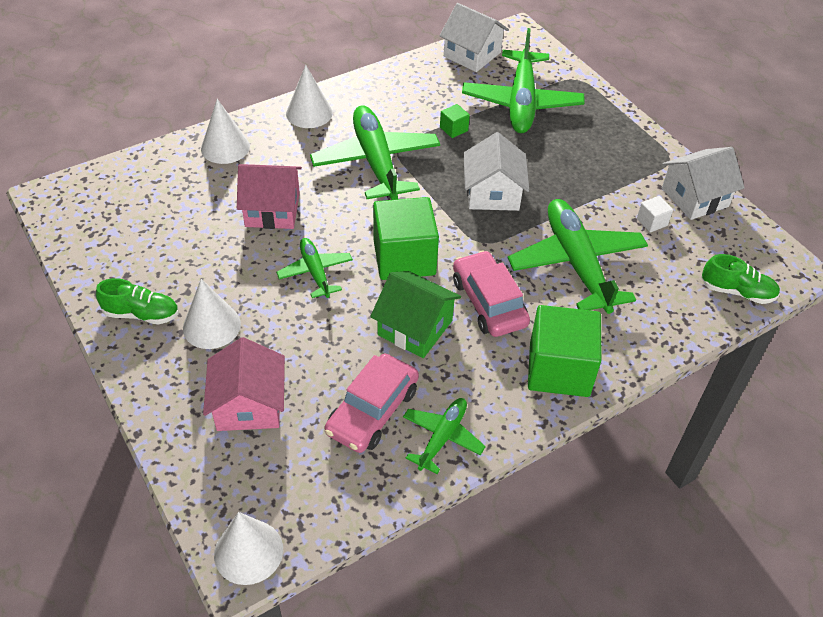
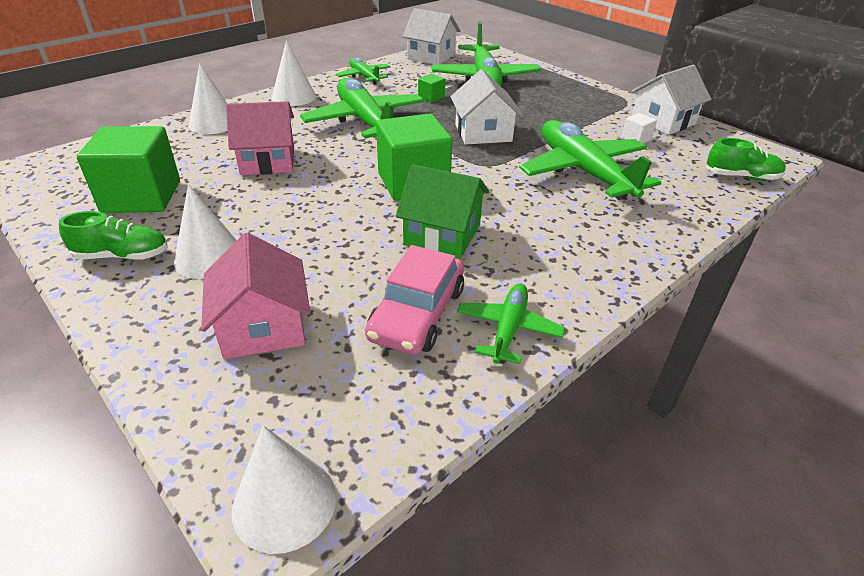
camera: 10 degrees left, 10 degrees down
green plane [276,238,353,298] -> green plane moved to [336,58,390,85]
pink car [453,251,530,337] -> none
green cube [528,305,602,397] -> green cube moved to [77,126,180,213]

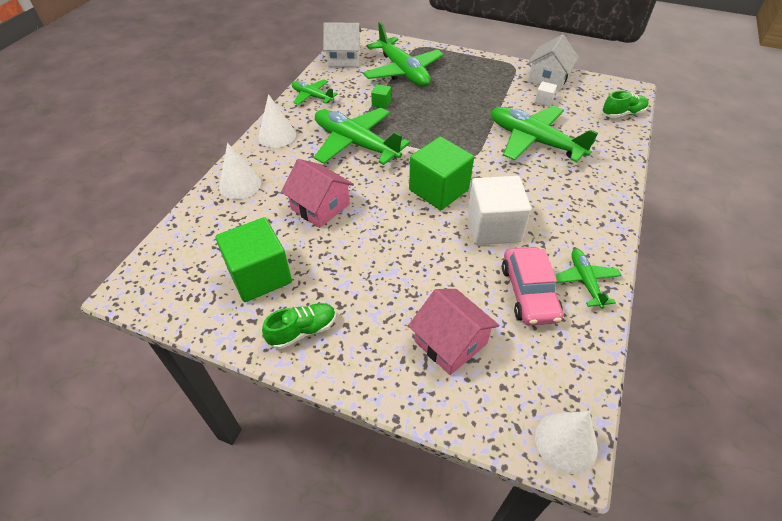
camera: 25 degrees left, 10 degrees up
white cone [174,184,237,279] -> none
pink house [226,101,294,175] -> pink house turned 75 degrees clockwise [281,159,354,228]
green house [396,164,489,259] -> white cube [467,176,531,245]
white house [450,69,523,145] -> none

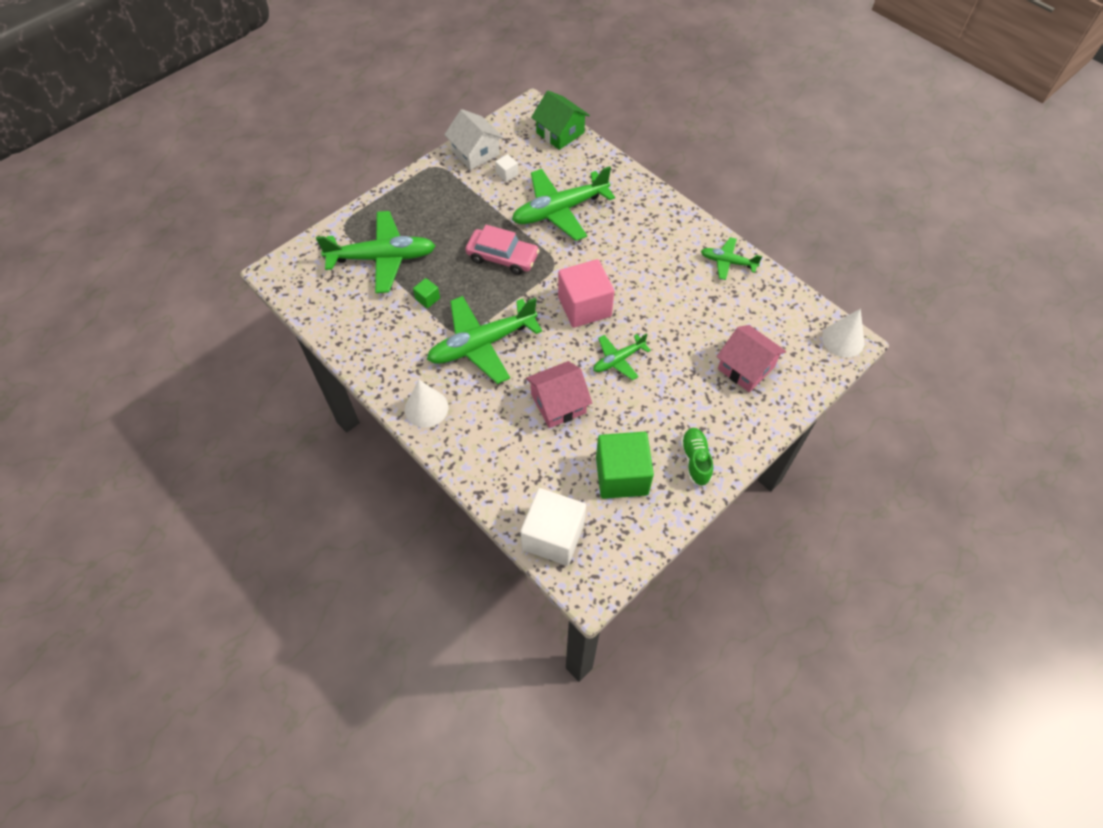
camera: 65 degrees left, 10 degrees up
white cone [219,143,261,199] -> none
green plane [292,79,338,105] -> green plane moved to [593,333,651,380]
white house [323,22,362,67] -> none
pink house [408,289,499,375] -> pink house turned 60 degrees clockwise [717,325,786,392]
green cube [409,137,474,210] -> pink cube [558,259,614,328]
white cube [467,176,531,245] -> white cube moved to [520,488,586,566]
pink car [502,247,563,326] -> pink car moved to [465,225,540,275]
green shoe [602,91,648,118] -> green house [531,91,590,150]

